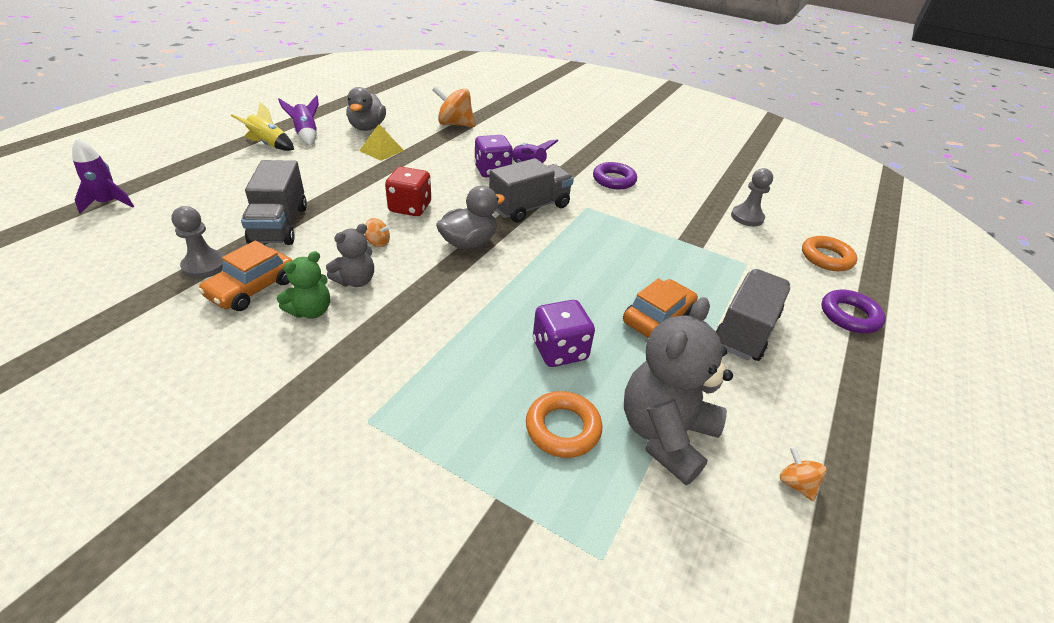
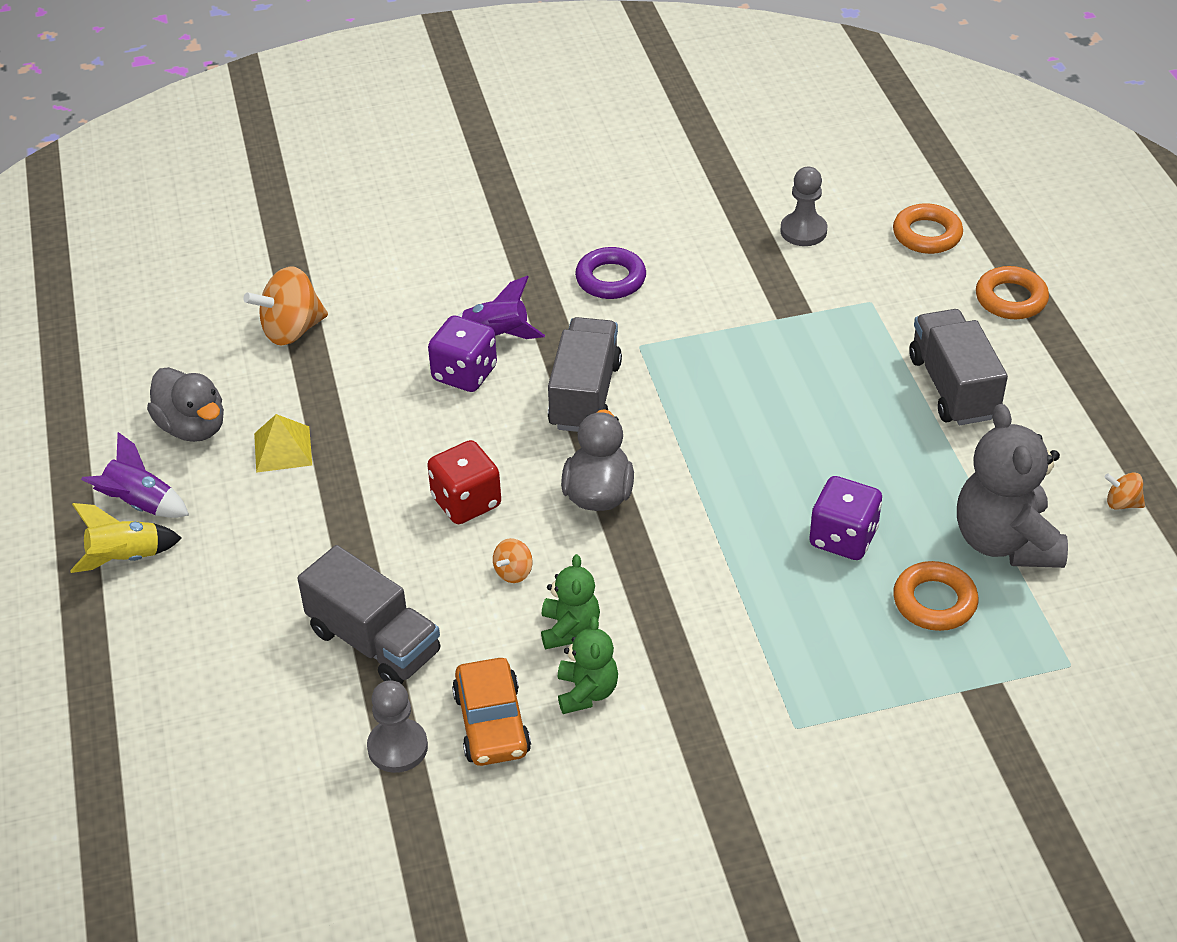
camera: 40 degrees left, 5 degrees up
purple rocket [72,138,134,213] -> none
grey teddy bear [326,224,374,287] -> green teddy bear [541,554,600,649]
orange spinning top [365,218,391,247] -> orange spinning top turned 150 degrees clockwise [493,538,533,583]
orange car [623,278,698,338] -> none
purple ring [821,290,886,333] -> orange ring [976,266,1049,319]

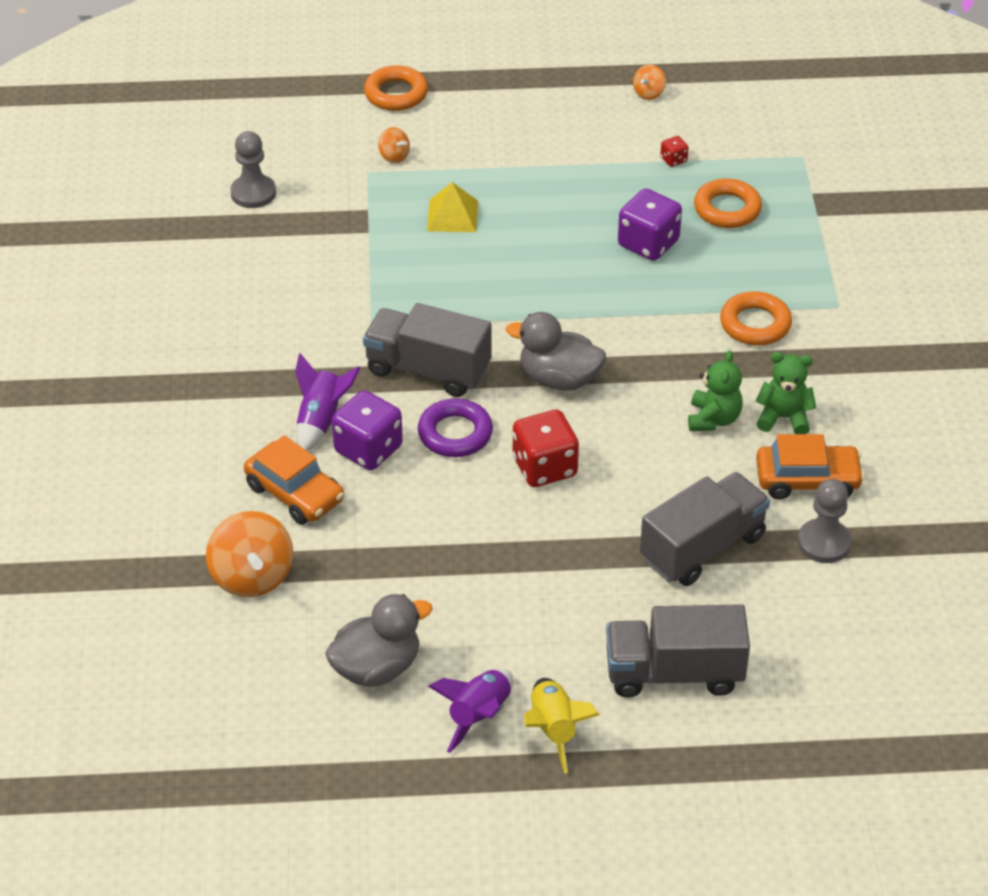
camera: 80 degrees left, 0 degrees up
yellow pyramid [254,414,312,473] -> yellow pyramid moved to [427,182,478,232]
orange spinning top [493,538,533,583] -> orange spinning top moved to [378,127,410,163]
green teddy bear [541,554,600,649] -> green teddy bear turned 90 degrees clockwise [688,350,743,431]
purple ring [575,247,646,299] -> purple ring moved to [418,399,493,457]
orange ring [893,203,963,254] -> orange ring moved to [720,291,792,345]
grey truck [909,309,1008,425] -> grey truck moved to [606,604,750,698]
grey teddy bear [957,404,1068,568] -> red dice [660,136,689,167]
none -> orange car [244,435,344,525]

